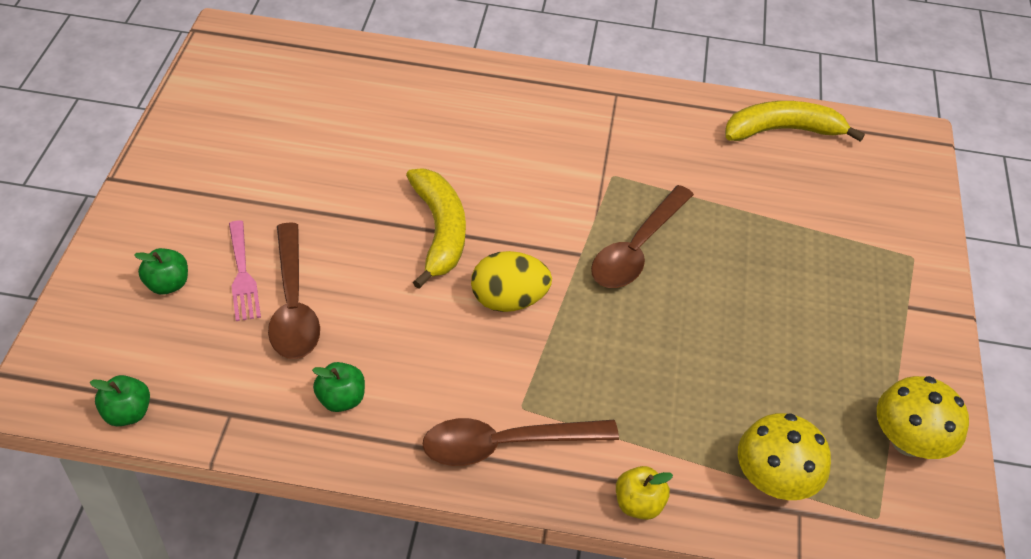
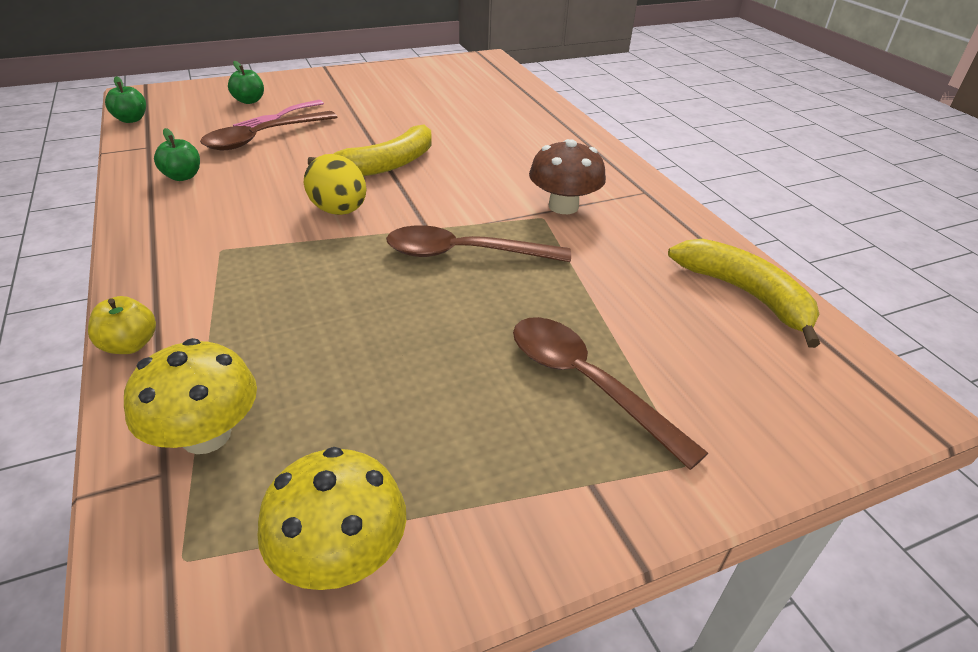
camera: 60 degrees right, 10 degrees down
brown spoon [422,418,619,466] -> brown spoon moved to [513,317,708,470]
none -> brown mushroom [529,139,606,214]

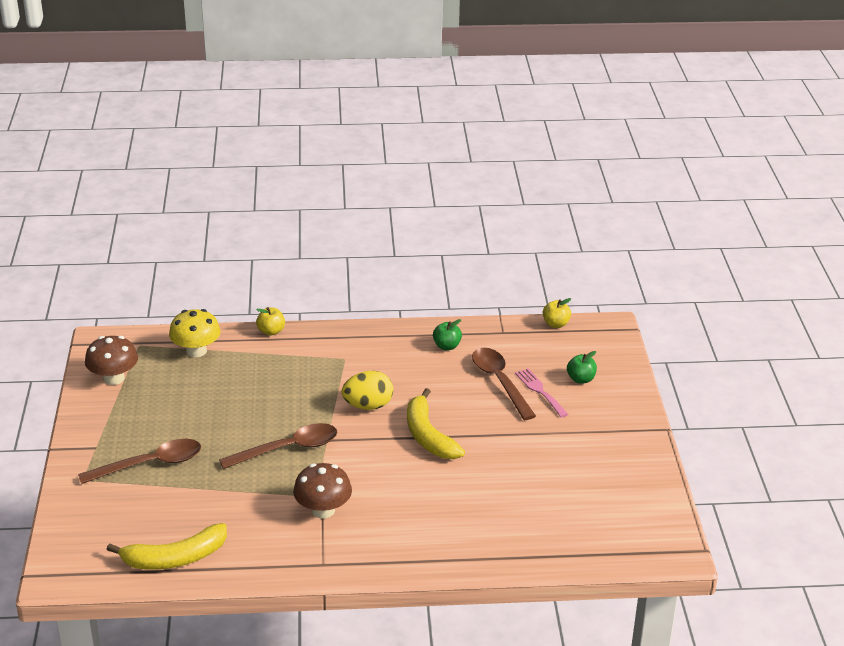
camera: 110 degrees right, 5 degrees down
green apple [105,76,146,123] -> yellow apple [543,298,571,328]
yellow mushroom [257,447,406,590] -> brown mushroom [85,336,138,385]
brown spoon [386,225,571,262] -> brown spoon turned 45 degrees clockwise [219,423,337,469]

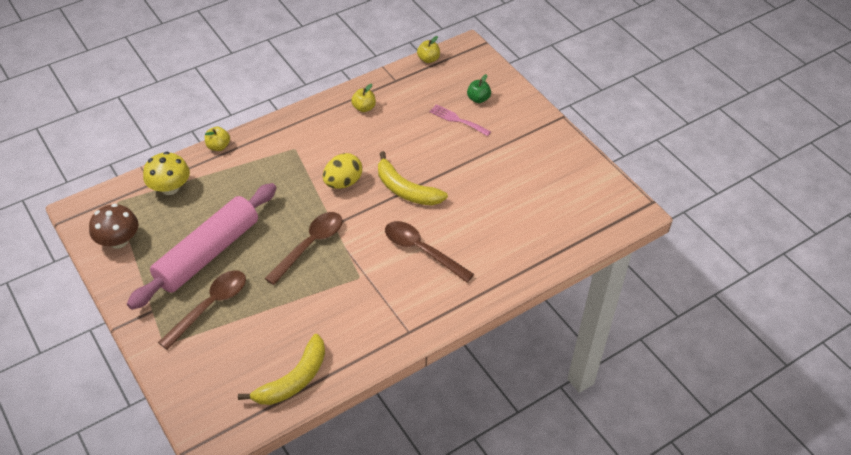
camera: 30 degrees left, 15 degrees up
brown mushroom [293,463,352,519] -> none
green apple [433,319,462,350] -> yellow apple [351,84,376,112]
brown spoon [472,348,536,420] -> brown spoon moved to [385,221,474,283]
none -> pink rolling pin [127,183,277,310]

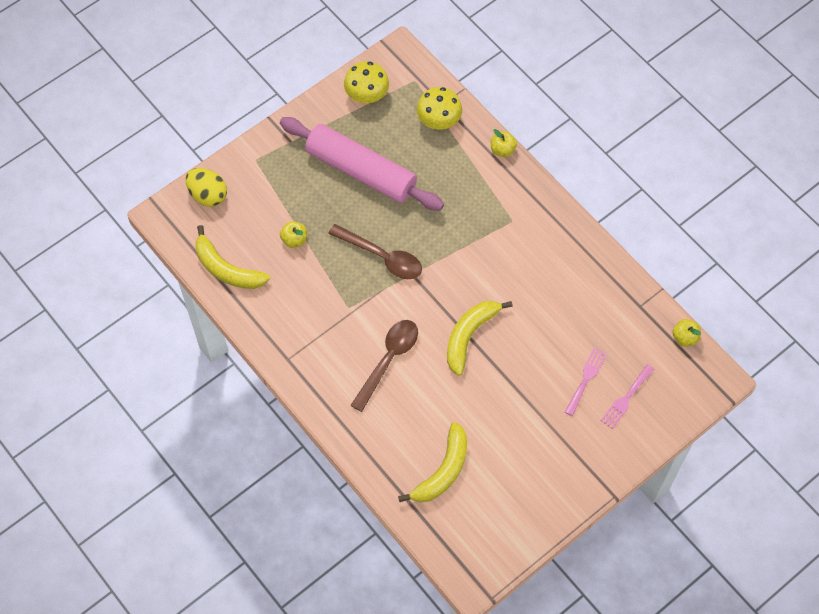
camera: 85 degrees right, 15 degrees up
brown mushroom [89,204,139,249] -> yellow mushroom [344,61,389,103]
brown spoon [158,270,246,350] -> none
yellow egg [323,153,362,189] -> yellow egg moved to [185,168,227,207]
yellow apple [351,84,376,112] -> yellow apple moved to [280,221,307,248]
green apple [467,74,491,103] -> pink fork [600,364,654,429]
none -> yellow banana [398,422,467,502]

